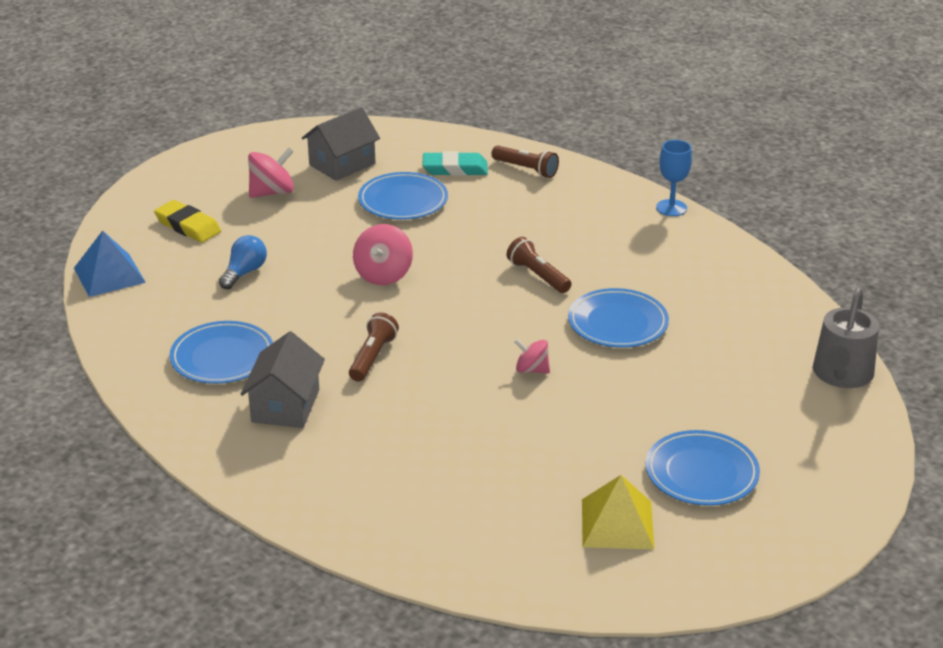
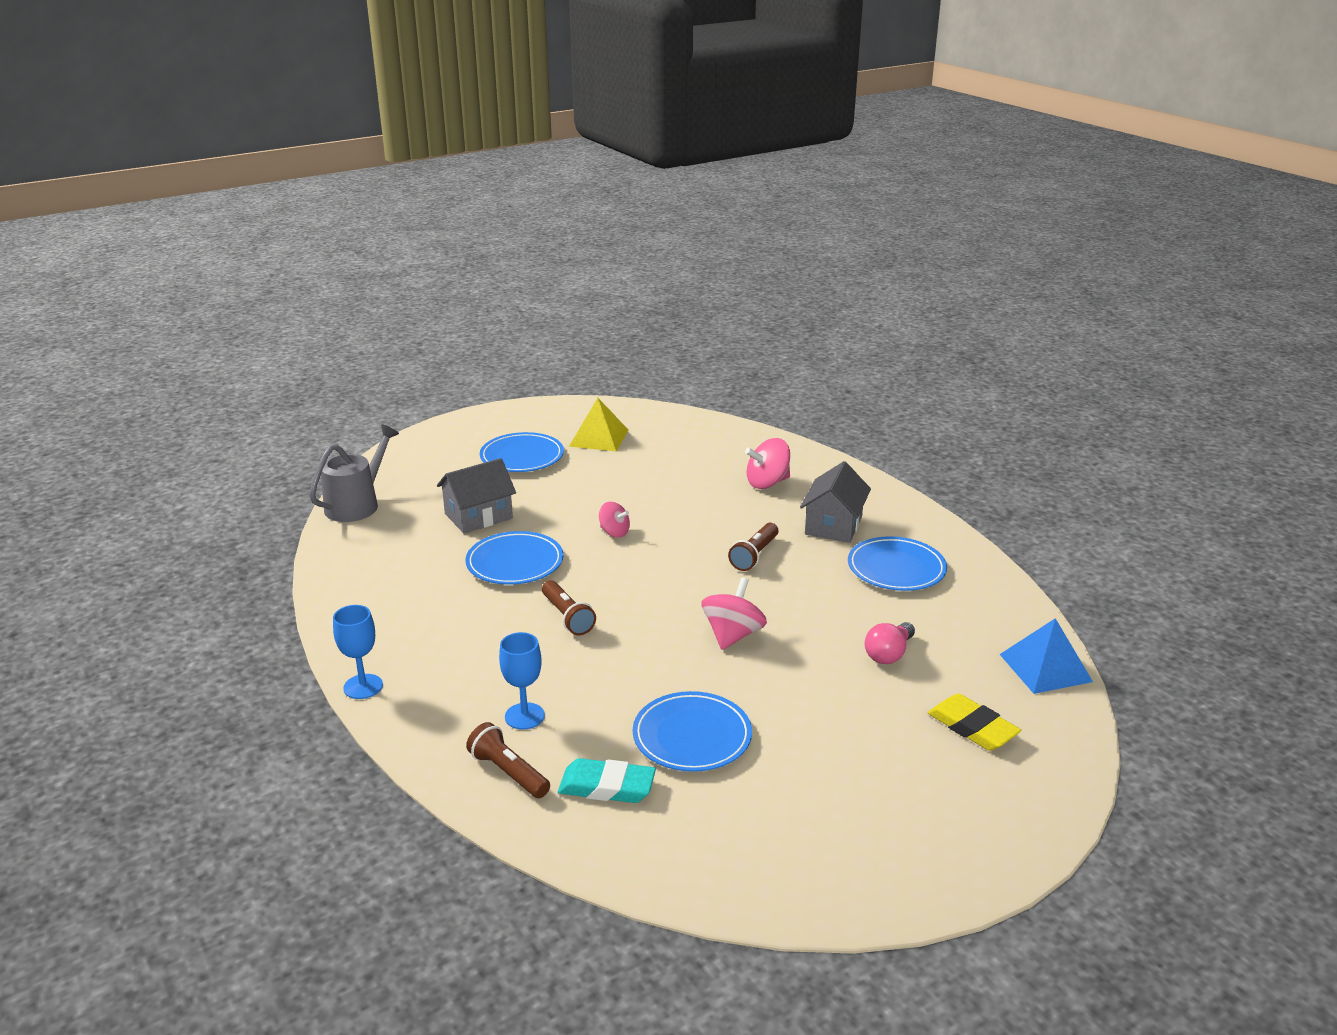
camera: 170 degrees left, 5 degrees down
blue light bulb [219,235,267,289] -> pink light bulb [865,622,915,664]
pink spinning top [248,147,294,198] -> pink spinning top moved to [745,438,790,489]
grey house [302,107,380,181] -> grey house moved to [437,458,516,533]
none -> blue goblet [499,632,545,730]

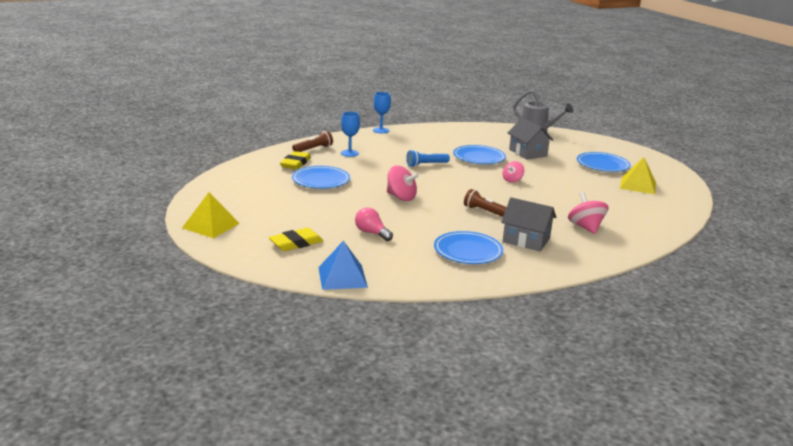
camera: 95 degrees right, 5 degrees down
brown flashlight [542,580,596,635] -> blue flashlight [406,150,450,167]
turquoise eraser [558,758,656,803] -> yellow eraser [280,151,311,170]
none -> yellow pyramid [182,192,240,238]

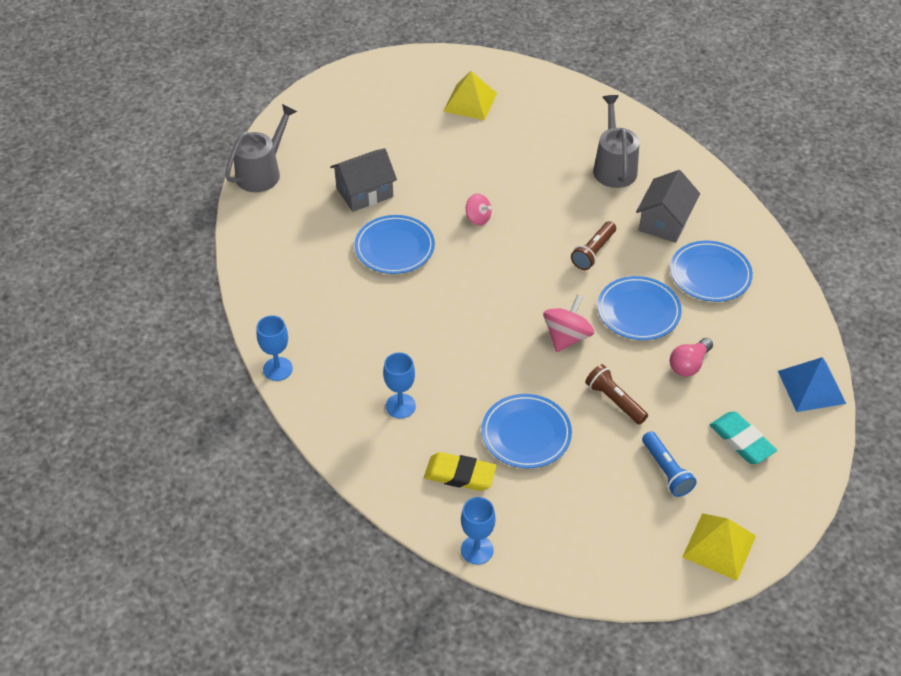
camera: 90 degrees left, 25 degrees up
yellow eraser [269,228,323,251] -> turquoise eraser [710,412,777,464]
brown flashlight [292,131,333,152] -> brown flashlight moved to [585,364,648,424]
blue flashlight [406,150,450,167] -> blue flashlight moved to [642,431,697,497]
pink spinning top [568,192,609,234] -> grey watering can [593,95,640,188]
blue plate [577,152,631,172] -> blue plate moved to [597,276,682,340]
none -> blue goblet [461,497,496,565]

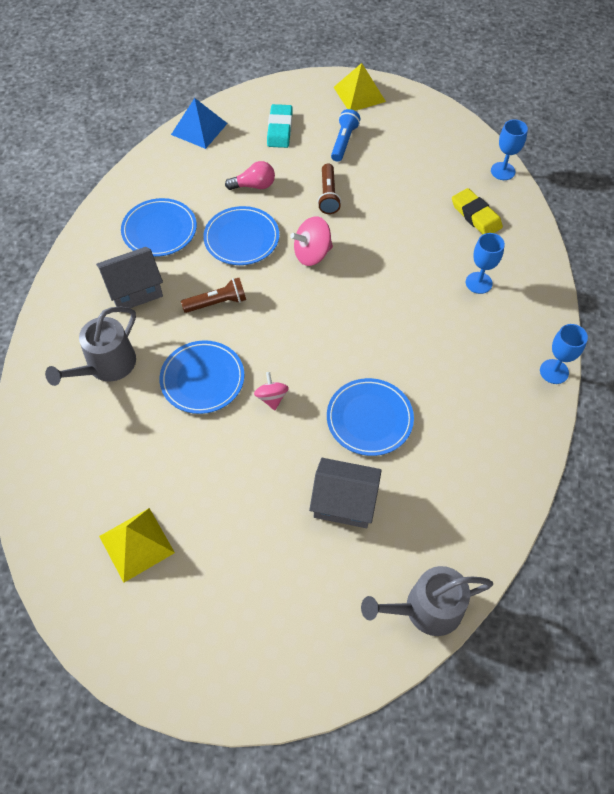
camera: 140 degrees left, 10 degrees up
blue plate [481,394,572,468] -> blue plate moved to [159,340,244,414]

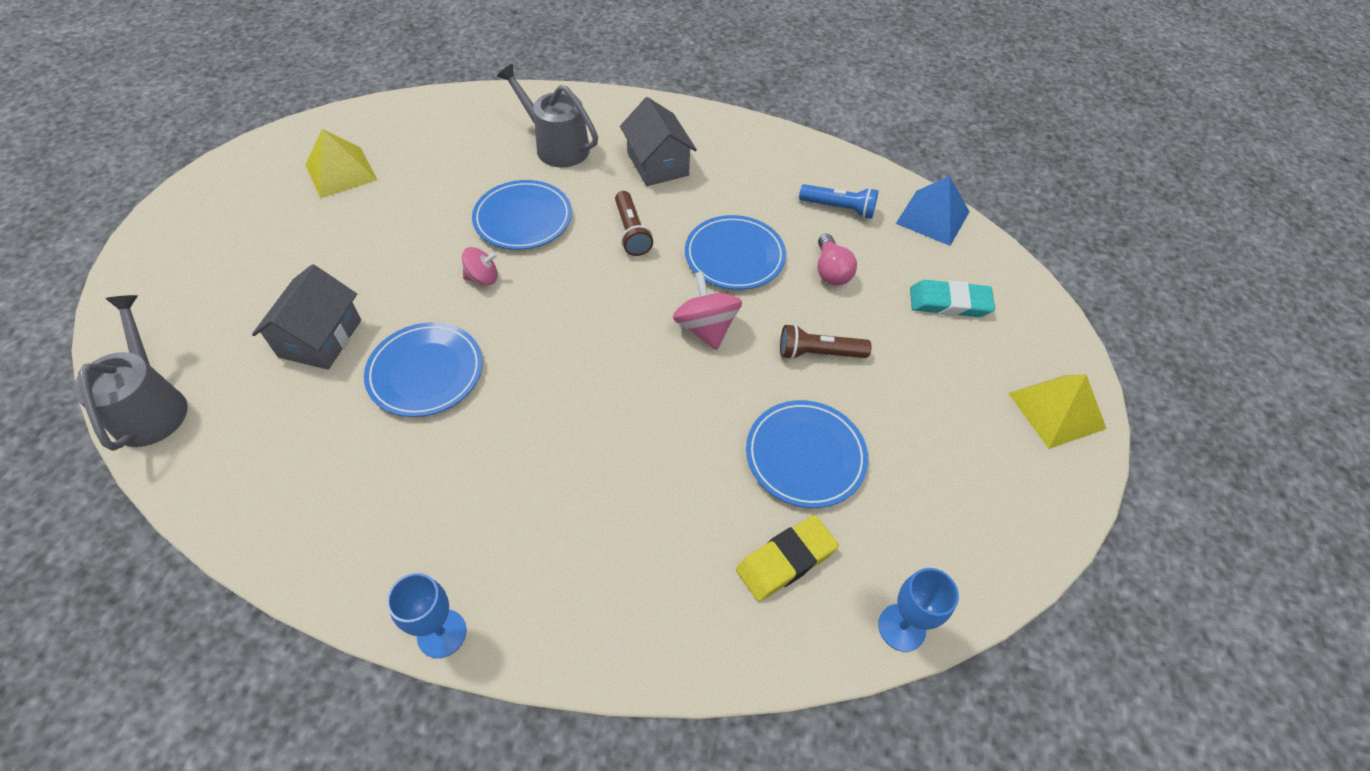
camera: 90 degrees right, 5 degrees down
blue plate [121,198,197,257] -> blue plate moved to [746,400,868,508]
blue flashlight [331,109,360,162] -> blue flashlight moved to [799,184,879,219]
blue goblet [466,233,505,294] -> none

